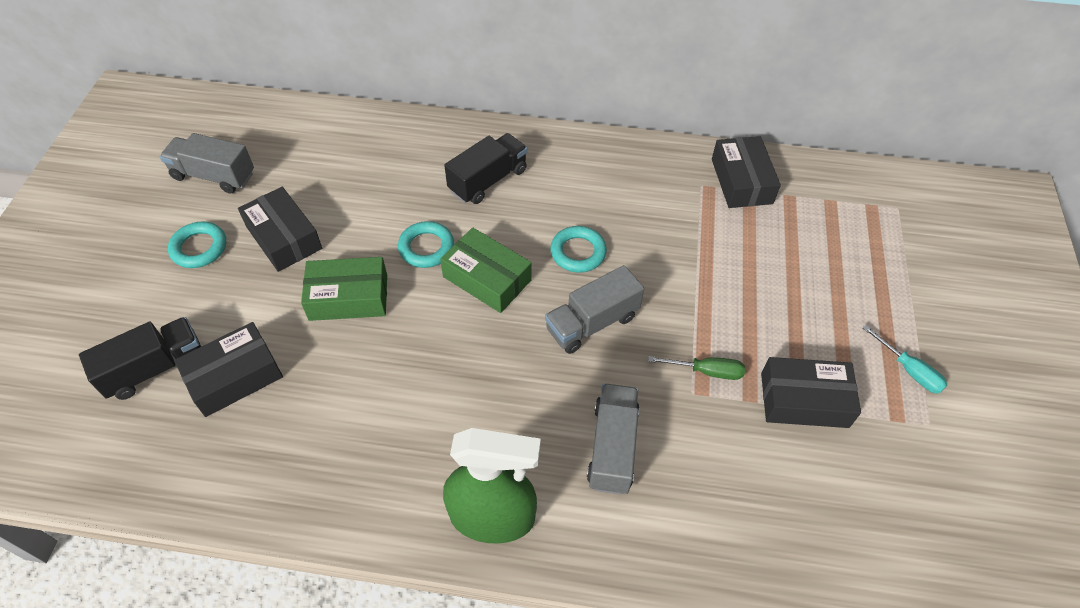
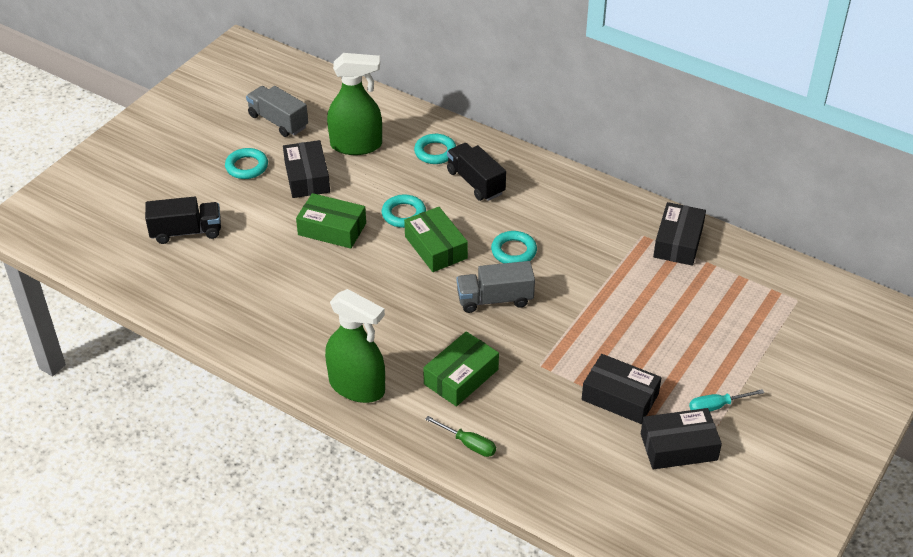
camera: 25 degrees right, 10 degrees down
black box [174,322,283,417] -> black box moved to [641,408,722,469]
black truck [444,133,527,204] -> black truck turned 105 degrees counterclockwise [447,143,506,201]
grey truck [587,383,640,495] -> green box [423,331,499,407]
green screwdriver [648,356,745,380] -> green screwdriver moved to [425,416,496,457]
turquoise screwdriver [862,325,947,394] -> turquoise screwdriver turned 90 degrees clockwise [689,389,764,411]
none -> green spray bottle [327,53,382,155]
none -> turquoise ring [414,134,456,164]

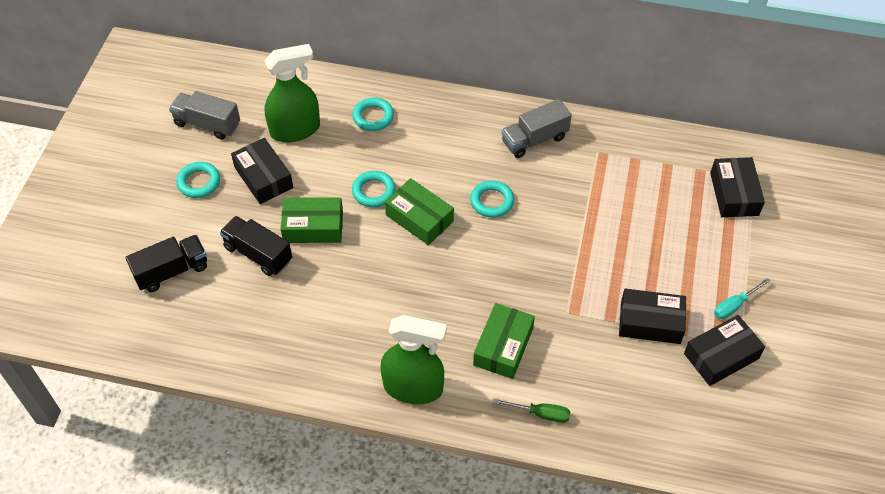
camera: 20 degrees left, 10 degrees up
black truck [447,143,506,201] -> black truck moved to [220,216,292,276]
grey truck [457,261,535,313] -> grey truck moved to [501,99,572,158]
black box [653,202,706,266] -> black box moved to [710,157,765,217]

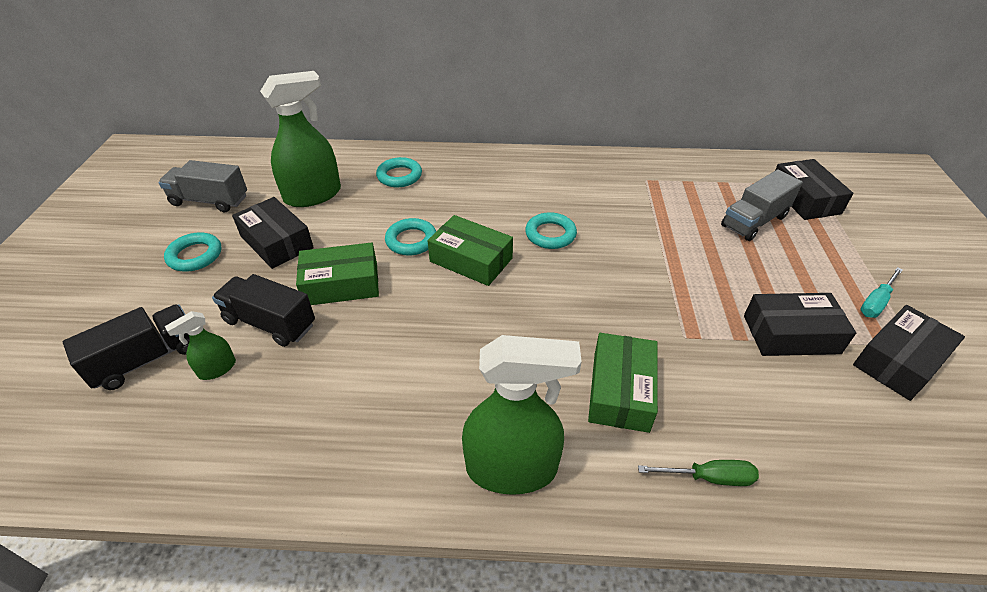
camera: 10 degrees left, 10 degrees down
grey truck [501,99,572,158] -> grey truck moved to [721,169,803,241]
none -> green spray bottle [165,311,236,380]

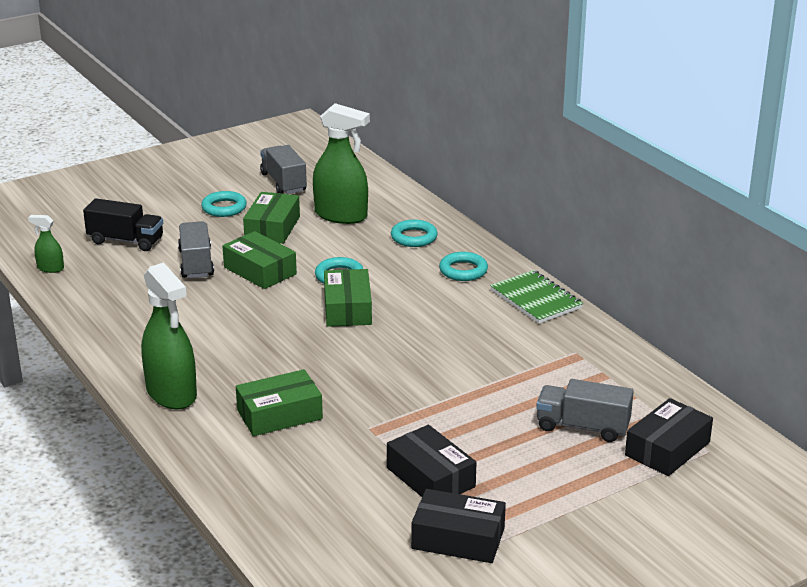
camera: 55 degrees right, 15 degrees down
green spray bottle [165,311,236,380] -> green spray bottle moved to [28,215,64,273]
black truck [212,274,315,347] -> grey truck [178,221,214,278]
black box [232,197,314,269] -> green box [243,192,300,244]
turquoise ring [525,212,577,249] -> turquoise ring moved to [439,252,488,281]
green screwdriver [638,460,759,486] -> none
turquoise screwdriver [860,267,903,318] -> none
none -> green notebook [490,270,583,324]

